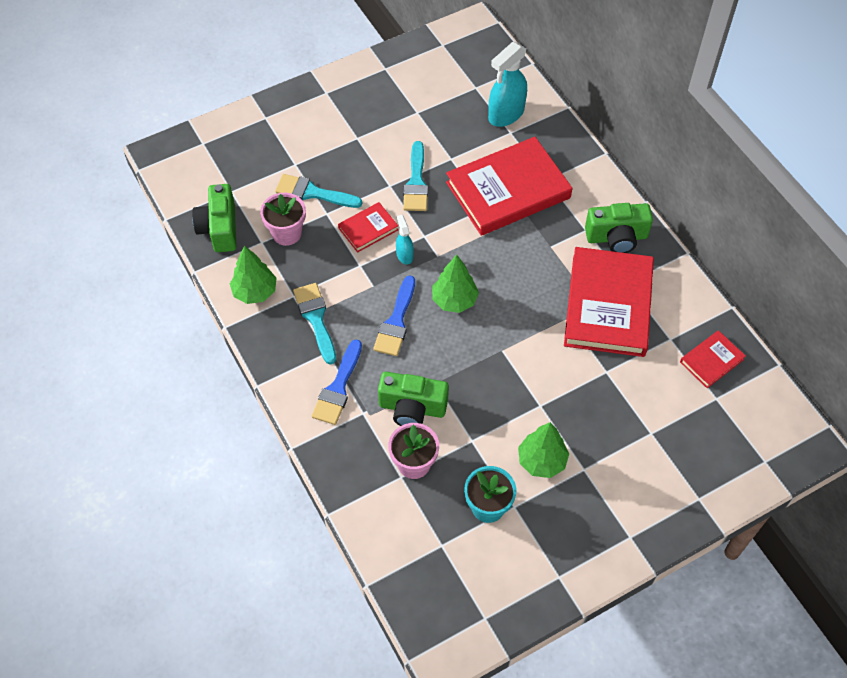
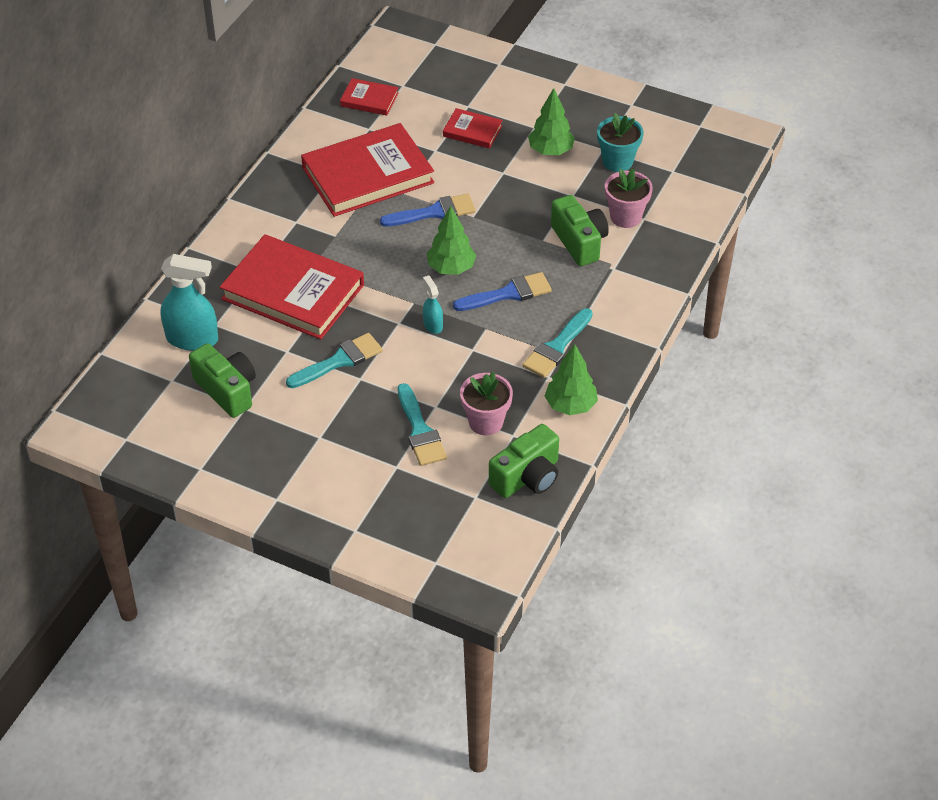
camera: 125 degrees left, 10 degrees down
blue brush [312,339,362,425] -> blue brush moved to [380,194,476,227]
red book [338,202,398,253] -> red book moved to [443,108,503,148]
turquoise spray bottle [396,215,414,265] -> turquoise spray bottle turned 120 degrees clockwise [423,276,443,334]
green camera [585,203,653,253] -> green camera moved to [189,343,256,418]

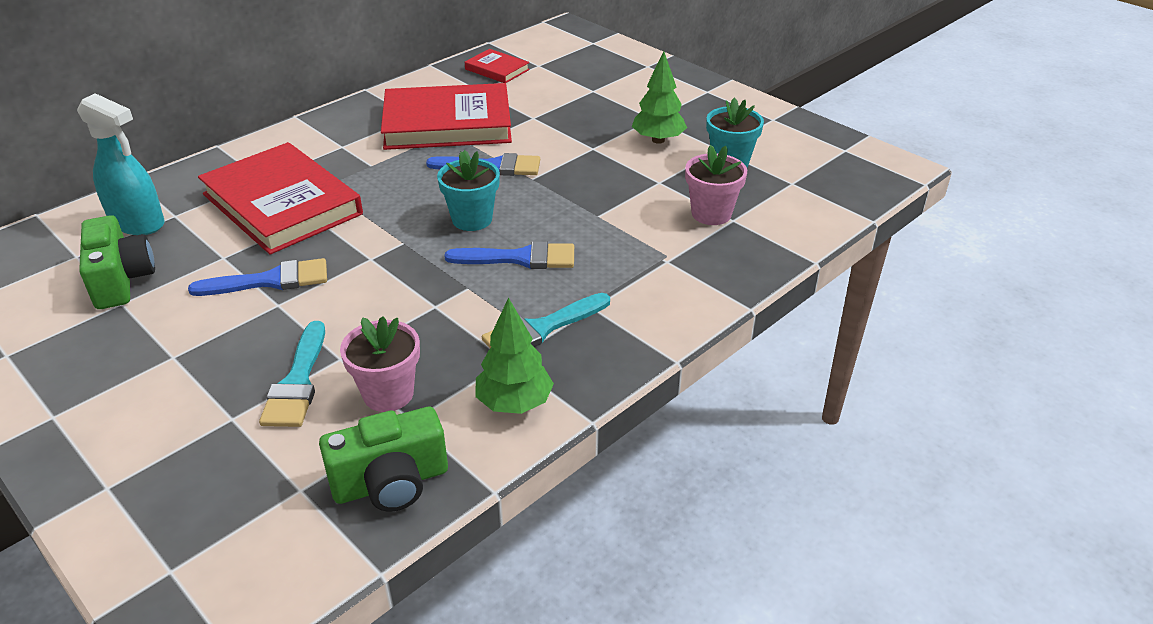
camera: 20 degrees right, 10 degrees down
turquoise brush [286,333,383,388] -> blue brush [188,258,327,296]
turquoise spray bottle [423,276,443,334] -> none
green tree [427,206,476,275] -> turquoise flower pot [437,150,500,231]
red book [443,108,503,148] -> none
green camera [551,195,609,266] -> none

